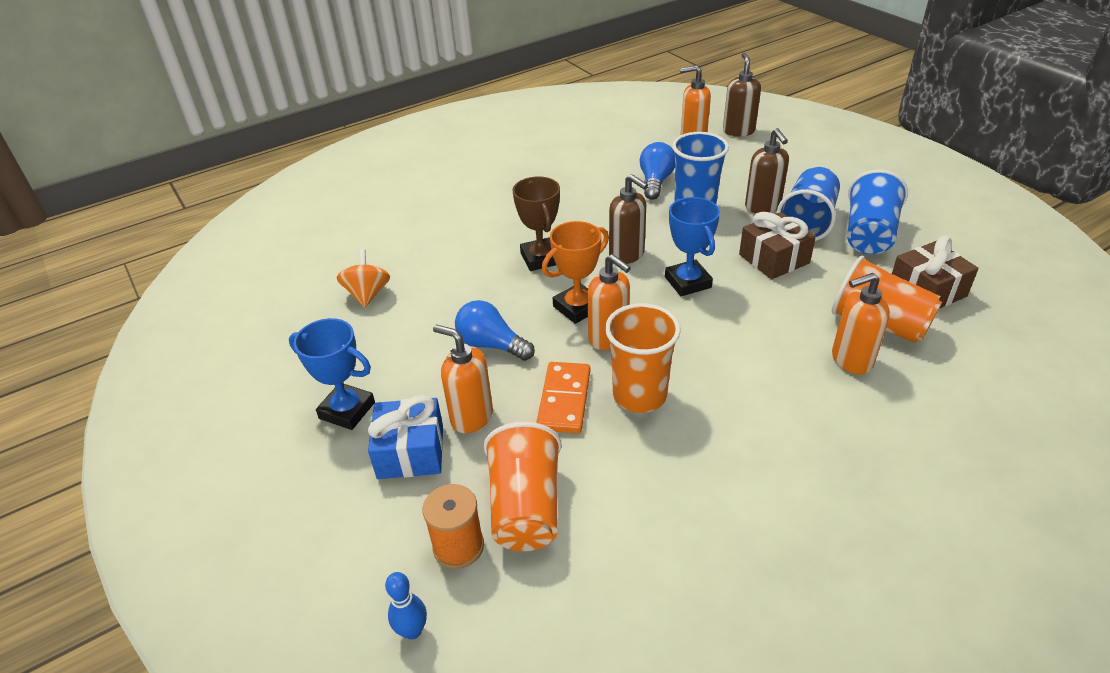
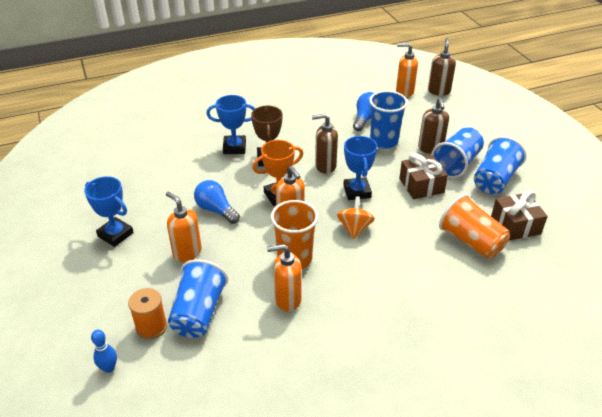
camera: 10 degrees right, 0 degrees up
orange spinning top [337,249,390,308] -> orange spinning top moved to [337,196,375,239]
blue gift [368,395,443,479] -> none
orange cup [483,422,561,551] -> blue cup [168,259,228,338]
orange domino [536,362,590,434] -> none
brown soap dispenser [609,174,648,264] -> brown soap dispenser turned 120 degrees clockwise [312,114,338,174]
orange soap dispenser [832,273,890,375] -> orange soap dispenser moved to [267,244,302,312]
none -> blue trophy [206,95,255,154]

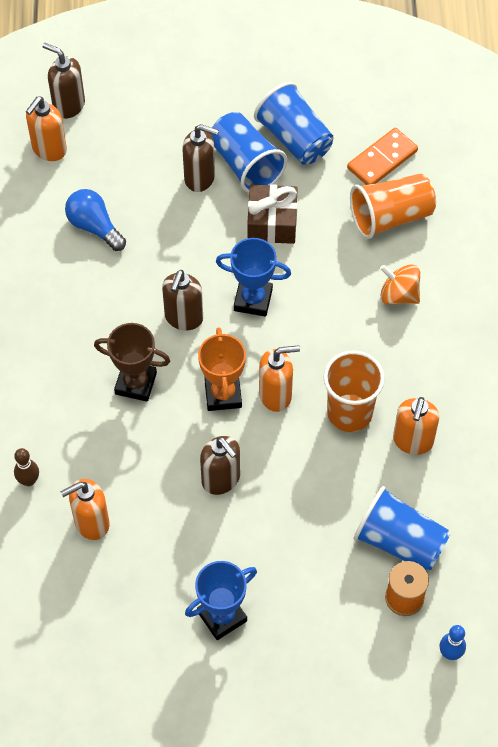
camera: 70 degrees left, 20 degrees up
orange soap dispenser [166,192,202,262] -> orange soap dispenser moved to [60,479,110,540]
blue light bulb [194,180,240,224] -> brown soap dispenser [200,436,240,495]
blue trophy [206,95,255,154] -> none
orange spinning top [337,196,375,239] -> orange spinning top moved to [380,264,420,305]
blue cup [369,90,408,149] -> none
brown gift [491,190,548,241] -> orange domino [347,128,418,185]
none -> brown bowling pin [14,448,39,486]

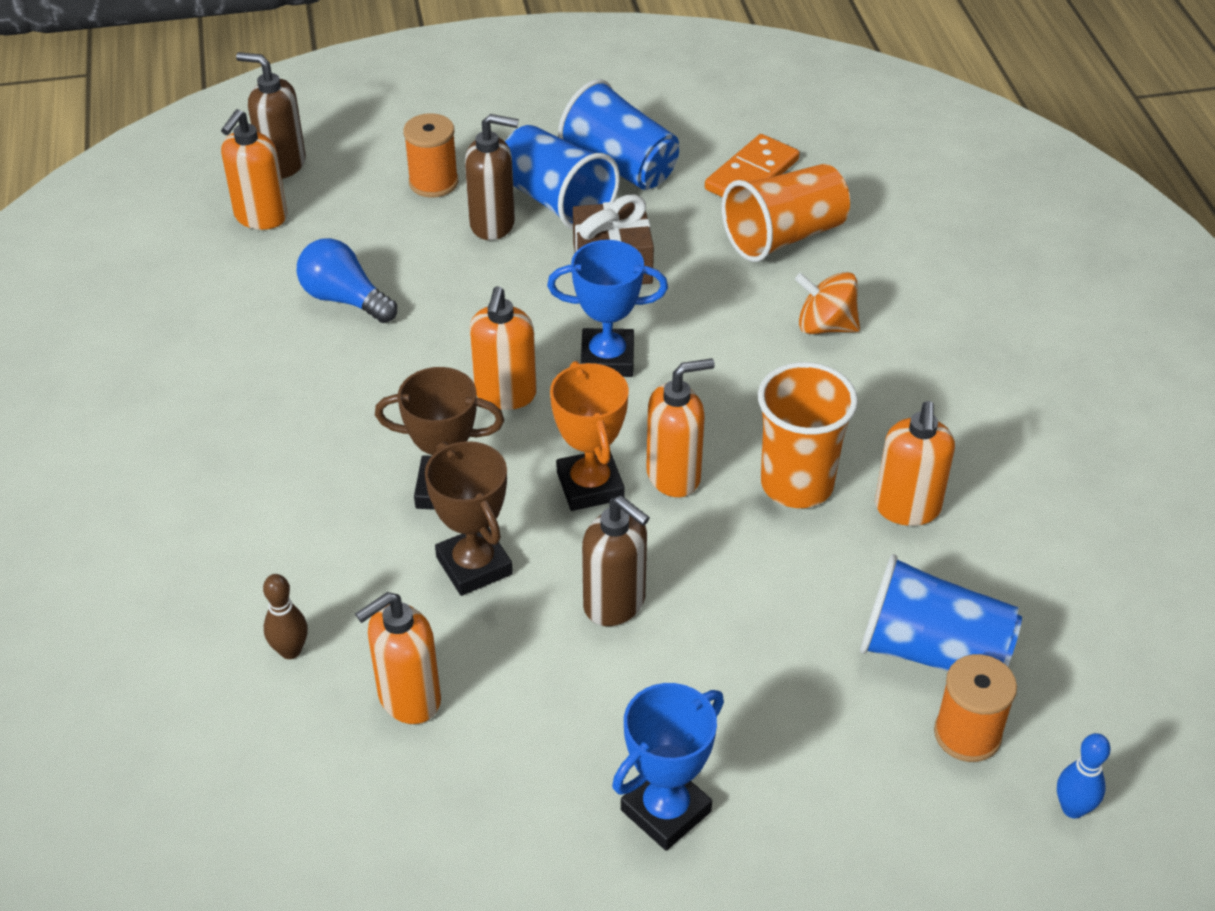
camera: 10 degrees left, 15 degrees down
brown soap dispenser [162,270,203,330] -> orange soap dispenser [470,286,537,410]
none -> orange spool [403,113,458,198]
none -> brown trophy [425,441,513,596]

